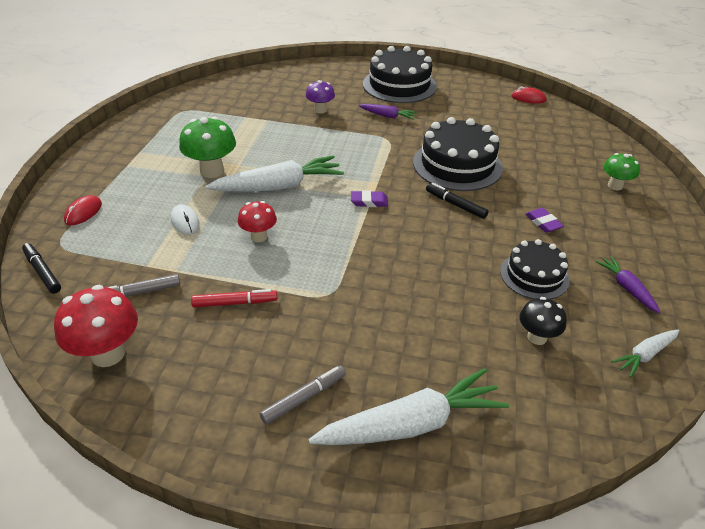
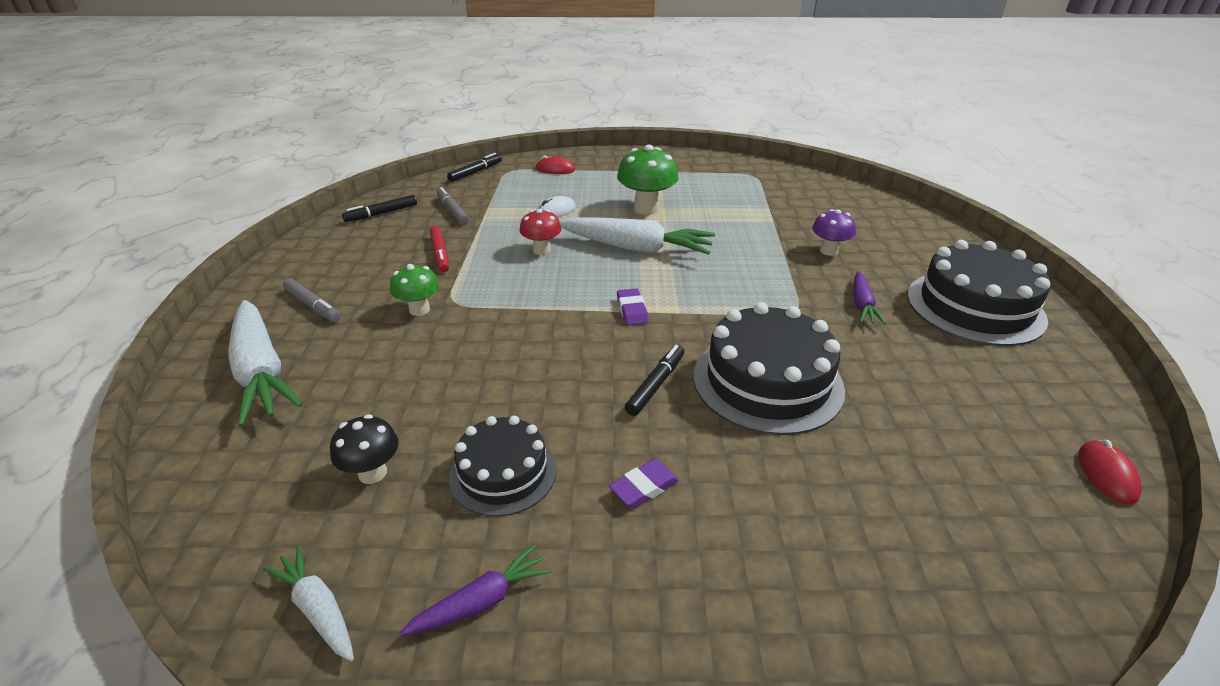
camera: 80 degrees right, 5 degrees down
red mushroom [54,285,138,367] -> black marker [342,195,417,222]
white carrot [205,155,344,192] -> white carrot turned 45 degrees counterclockwise [559,217,715,255]
green mushroom [603,153,640,190] -> green mushroom moved to [390,264,439,316]

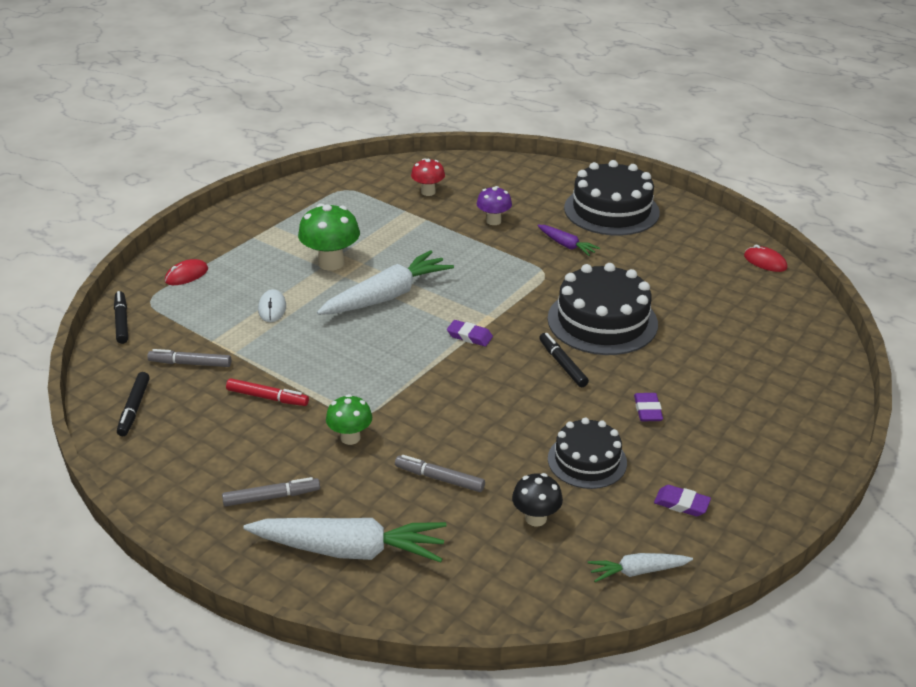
camera: 55 degrees left, 0 degrees up
purple carrot [399,544,552,636] -> purple eraser [654,485,711,516]
red mushroom [520,209,561,255] -> red mushroom moved to [411,158,445,196]
none -> grey marker [395,455,485,492]

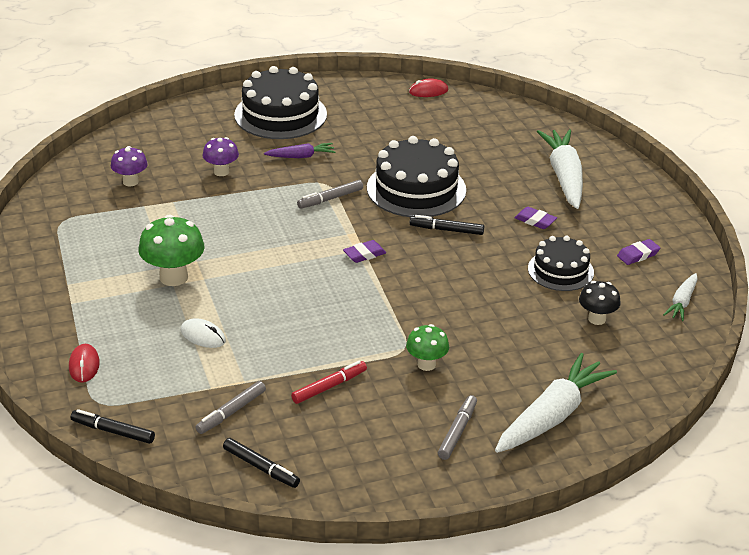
camera: 55 degrees left, 0 degrees up
white carrot [317,250,454,315] -> white carrot moved to [537,129,583,209]
grey marker [395,455,485,492] -> grey marker moved to [297,180,363,209]
red mushroom [411,158,445,196] -> purple mushroom [111,146,148,186]

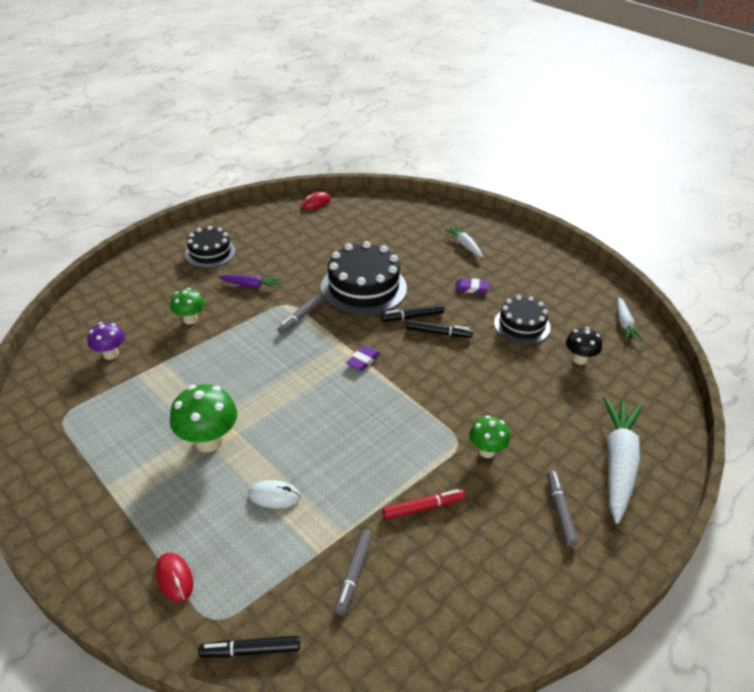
camera: 25 degrees left, 5 degrees up
purple mushroom [203,137,239,176] -> green mushroom [170,288,205,325]
black marker [223,438,300,488] -> black marker moved to [406,320,473,338]
black cake [234,66,327,139] -> black cake [185,226,236,268], size x0.61
purple carrot [264,143,335,158] -> purple carrot turned 45 degrees clockwise [219,275,282,289]
red marker [291,361,367,404] -> red marker turned 45 degrees clockwise [383,489,465,519]
white carrot [537,129,583,209] -> white carrot [444,225,483,258], size x0.51
purple eraser [617,239,660,265] -> none

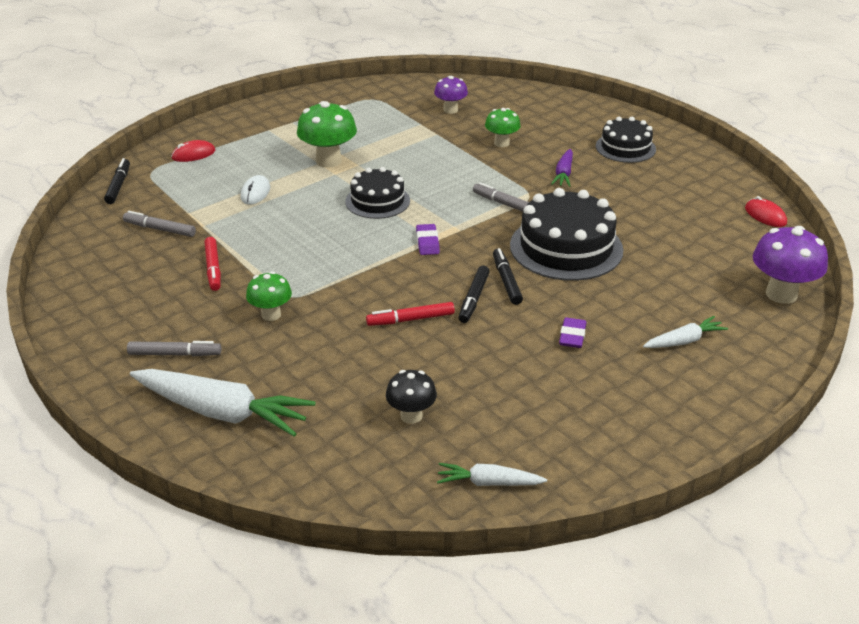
camera: 95 degrees right, 5 degrees down
purple eraser [346,345,380,371] -> purple eraser turned 45 degrees clockwise [416,224,440,255]
black cake [494,295,550,344] -> black cake moved to [345,167,410,219]
none -> red marker [366,302,455,326]
none -> purple mushroom [753,226,828,304]

